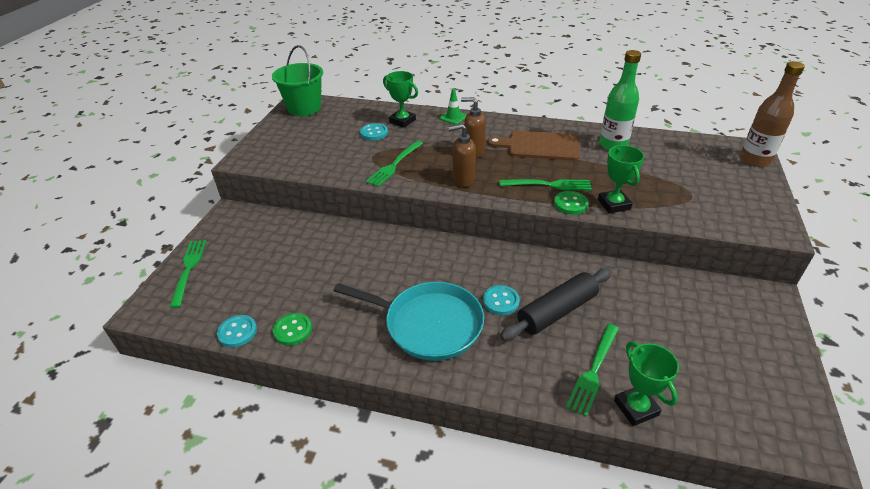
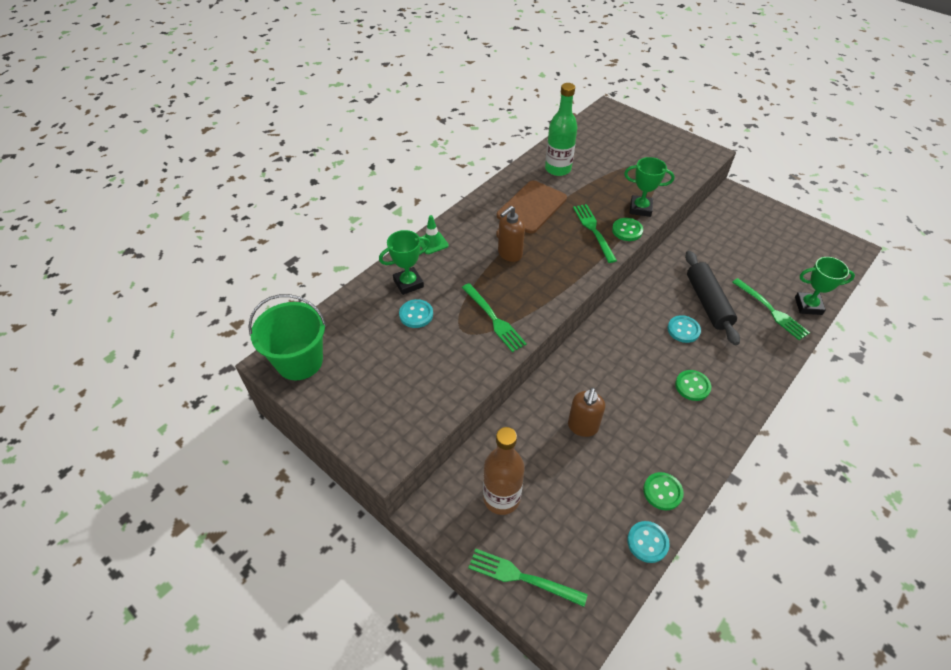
camera: 65 degrees left, 10 degrees up
turquoise pan [333,282,484,361] -> green button [675,370,711,401]
brown soap dispenser [448,124,476,187] -> brown soap dispenser moved to [568,387,605,437]
green fork [499,179,592,190] -> green fork turned 45 degrees counterclockwise [573,204,617,263]
brown bottle [740,61,805,167] -> brown bottle moved to [483,427,525,515]

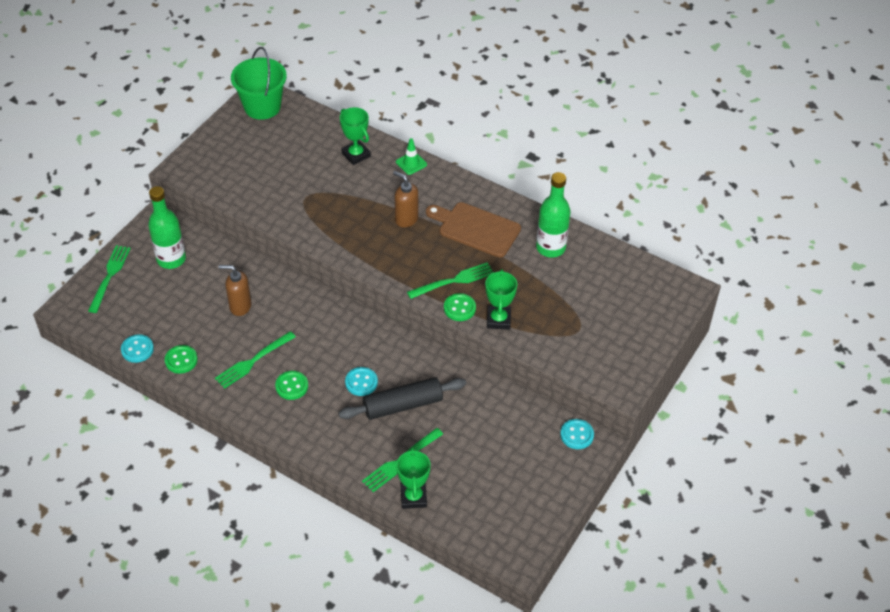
camera: 80 degrees right, 0 degrees up
turquoise button [399,299,433,328] -> turquoise button moved to [560,419,594,449]
green fork [462,283,527,352] -> green fork moved to [215,331,296,389]
brown bottle [483,427,525,515] -> green bottle [148,186,186,269]

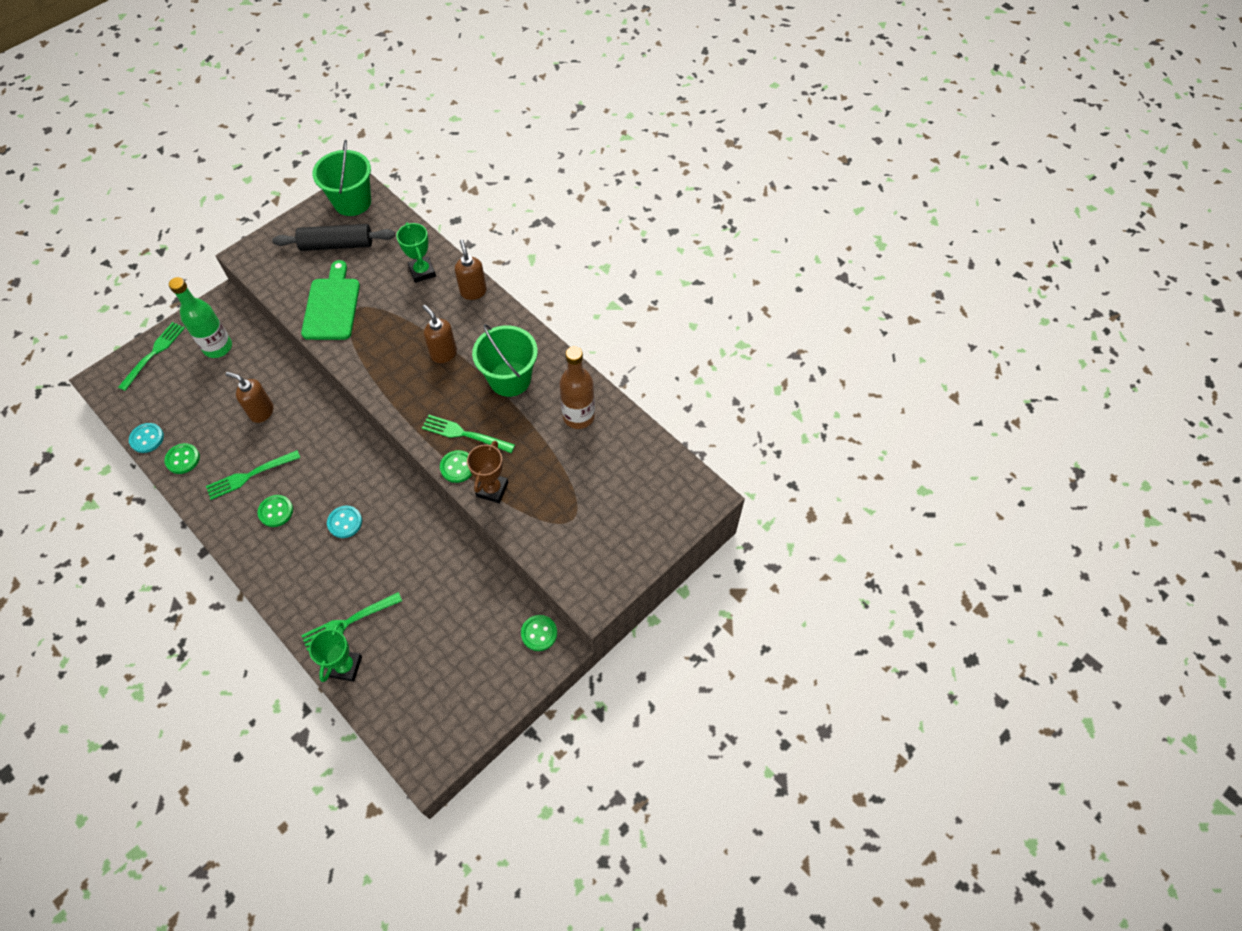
camera: 15 degrees right, 10 degrees up
black rolling pin [338,377,466,420] -> black rolling pin moved to [272,224,395,251]
green traffic cone [396,138,427,175] -> brown soap dispenser [455,239,487,300]
green fork [407,262,494,299] -> green fork turned 150 degrees counterclockwise [422,415,515,453]
brown cutting board [426,202,521,258] -> green bucket [472,324,538,397]
green trophy [485,269,517,330] -> brown trophy [467,441,508,503]
green bottle [536,172,571,258] -> brown bottle [559,346,595,429]
turquoise button [560,419,594,449] -> green button [521,615,557,651]
none -> green cutting board [301,260,360,340]

